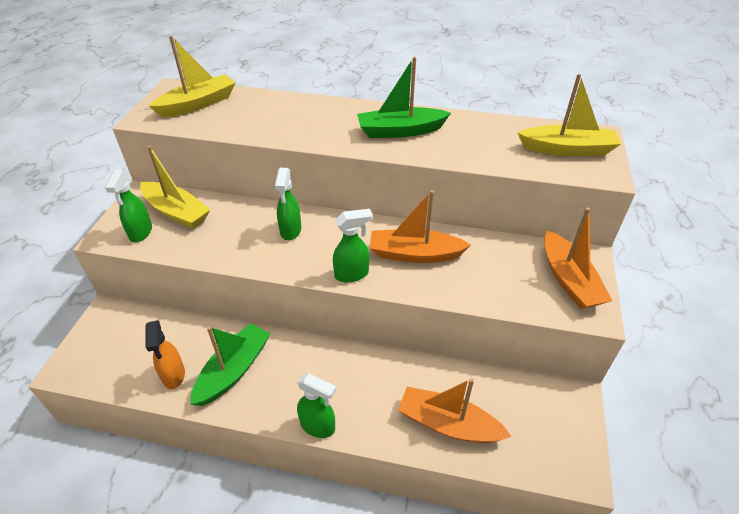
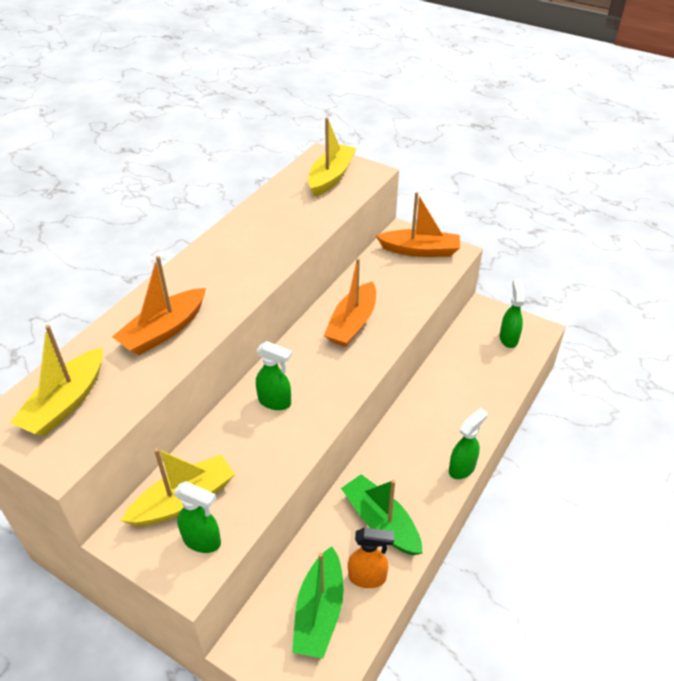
camera: 70 degrees left, 0 degrees up
yellow boat [149,36,236,117] -> yellow boat turned 135 degrees counterclockwise [10,325,103,436]
green spray bottle [333,209,373,283] -> green spray bottle moved to [500,280,525,348]
green boat [357,56,451,138] -> green boat moved to [292,546,344,659]
orange boat [398,378,511,443] -> orange boat moved to [112,256,206,355]

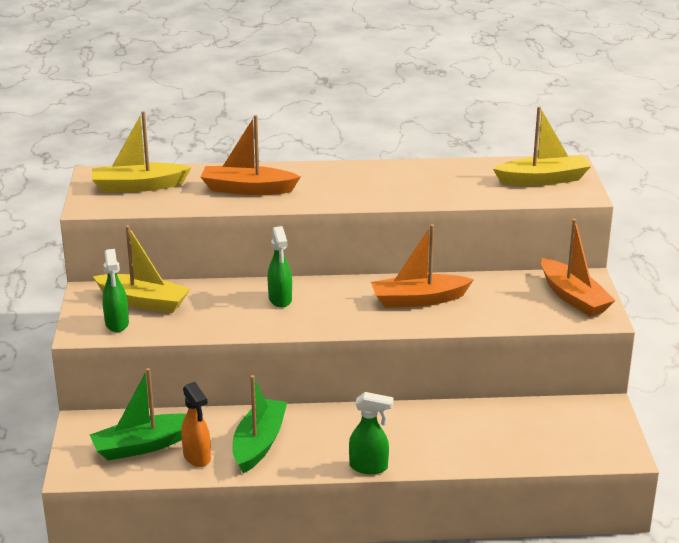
camera: 55 degrees right, 15 degrees down
green spray bottle [500,280,525,348] -> none

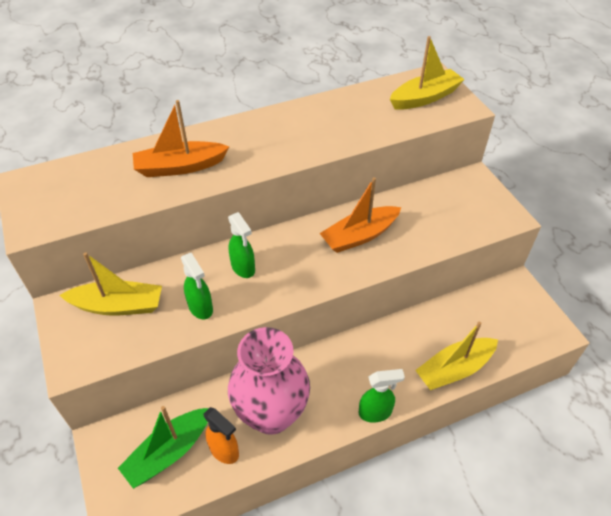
camera: 20 degrees left, 20 degrees up
yellow boat [92,111,192,193] -> yellow boat moved to [415,322,498,390]
green spray bottle [102,249,129,332] -> green spray bottle moved to [181,253,213,319]
green boat [233,375,287,473] -> pink vase [228,327,310,435]
orange boat [541,219,616,317] -> none

